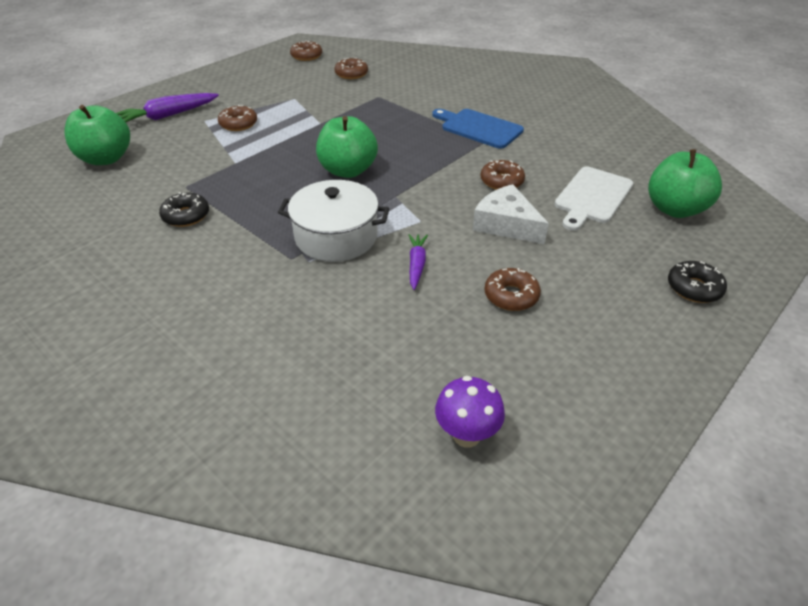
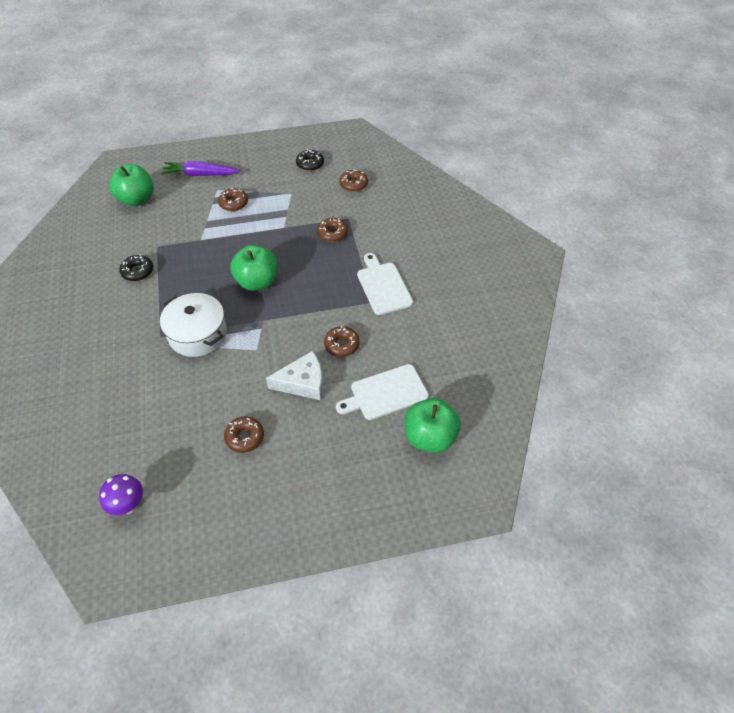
camera: 35 degrees right, 10 degrees up
brown donut [290,40,322,61] -> brown donut moved to [317,218,348,242]
purple carrot [409,234,428,290] -> none
blue cutting board [432,109,524,149] -> white cutting board [357,253,413,315]
white cheese [473,184,549,244] -> white cheese turned 90 degrees clockwise [266,351,323,400]
black donut [668,261,727,303] -> black donut moved to [296,149,324,171]

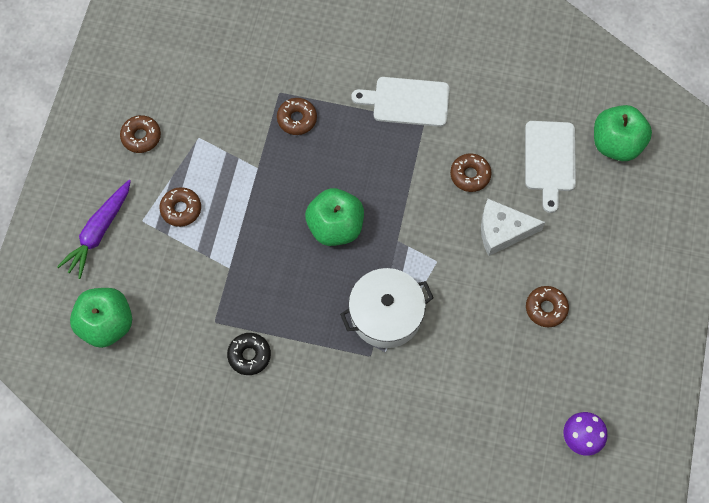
camera: 65 degrees left, 15 degrees up
white cheese [266,351,323,400] -> white cheese turned 105 degrees counterclockwise [481,199,545,256]
black donut [296,149,324,171] -> none
brown donut [339,169,368,192] -> brown donut moved to [120,115,161,153]

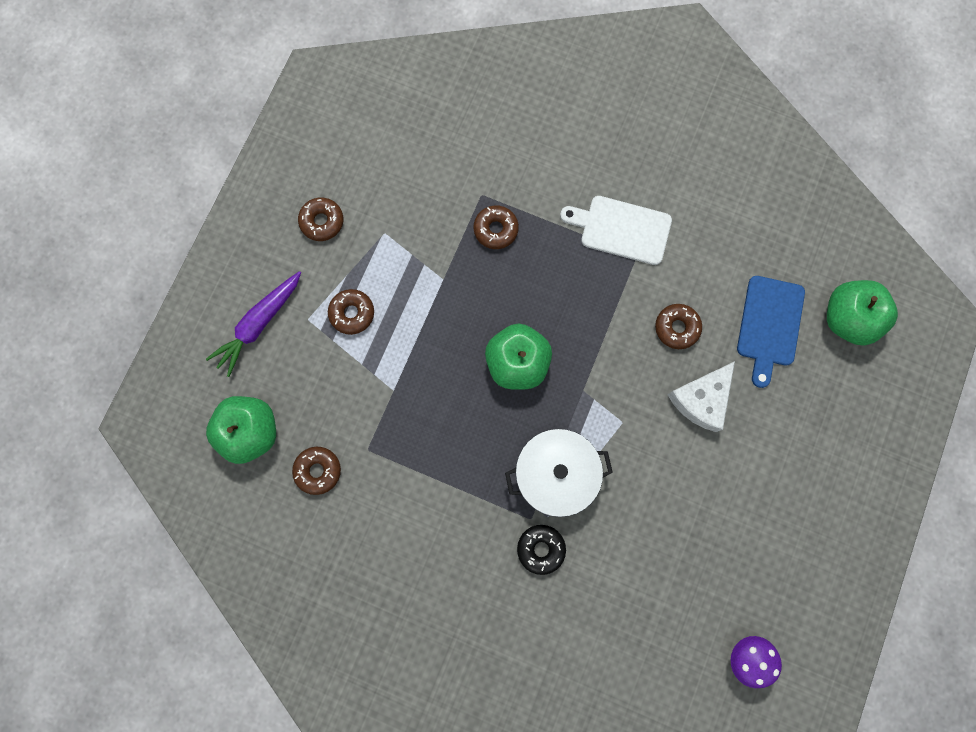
camera: 10 degrees right, 10 degrees up
black donut [227,333,271,375] -> black donut moved to [517,525,566,575]
white cheese [481,199,545,256] -> white cheese turned 60 degrees counterclockwise [668,361,735,432]
white cutting board [525,121,576,213] -> blue cutting board [737,276,805,388]
brown donut [526,286,569,327] -> brown donut moved to [292,447,341,495]

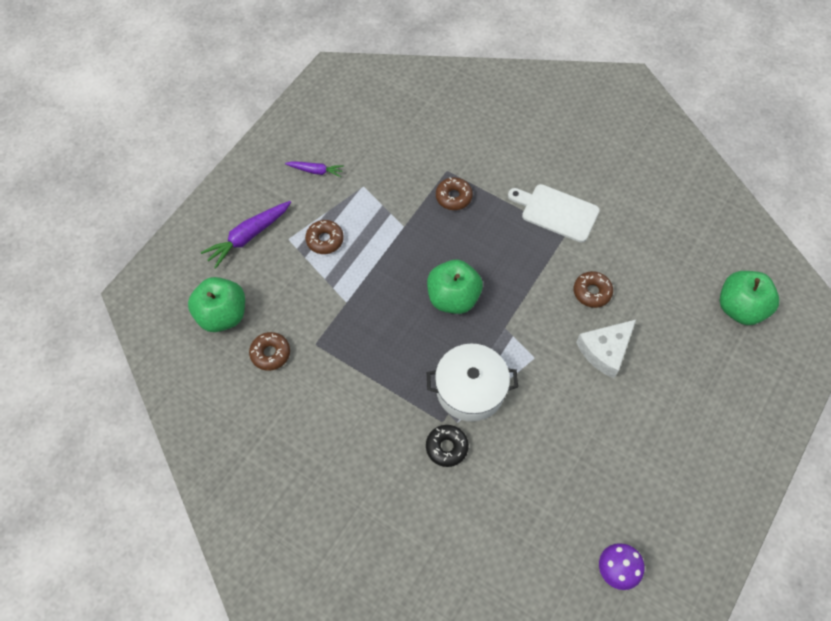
camera: 10 degrees right, 15 degrees down
brown donut [298,198,343,241] -> purple carrot [285,161,344,177]
blue cutting board [737,276,805,388] -> none

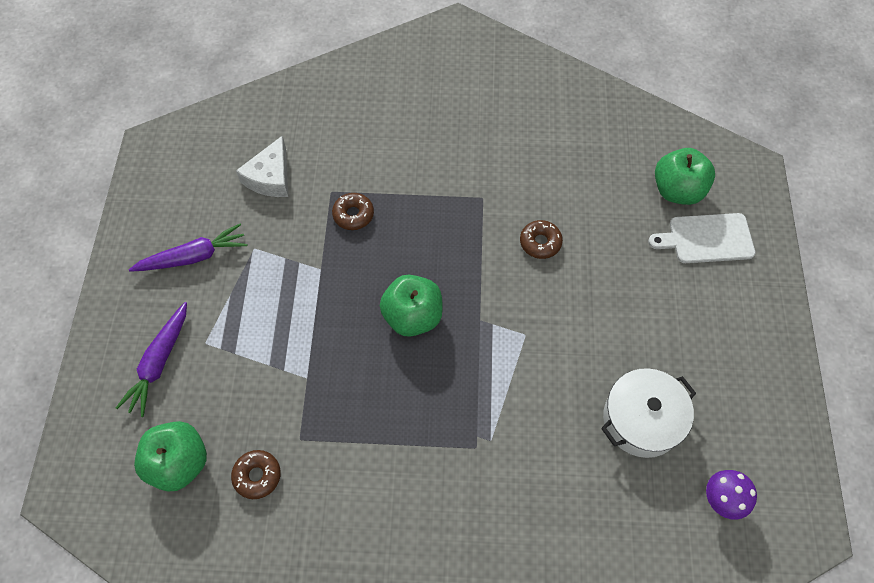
camera: 30 degrees left, 0 degrees up
purple carrot [285,161,344,177] -> purple carrot [129,224,247,272], size x1.69
brown donut [305,220,344,254] -> none
black donut [426,425,469,467] -> none
white pot [427,343,518,422] -> white pot moved to [601,368,696,458]
white cutting board [508,184,600,243] -> white cutting board moved to [648,213,756,263]
white cheese [576,320,636,378] -> white cheese moved to [236,135,288,197]

